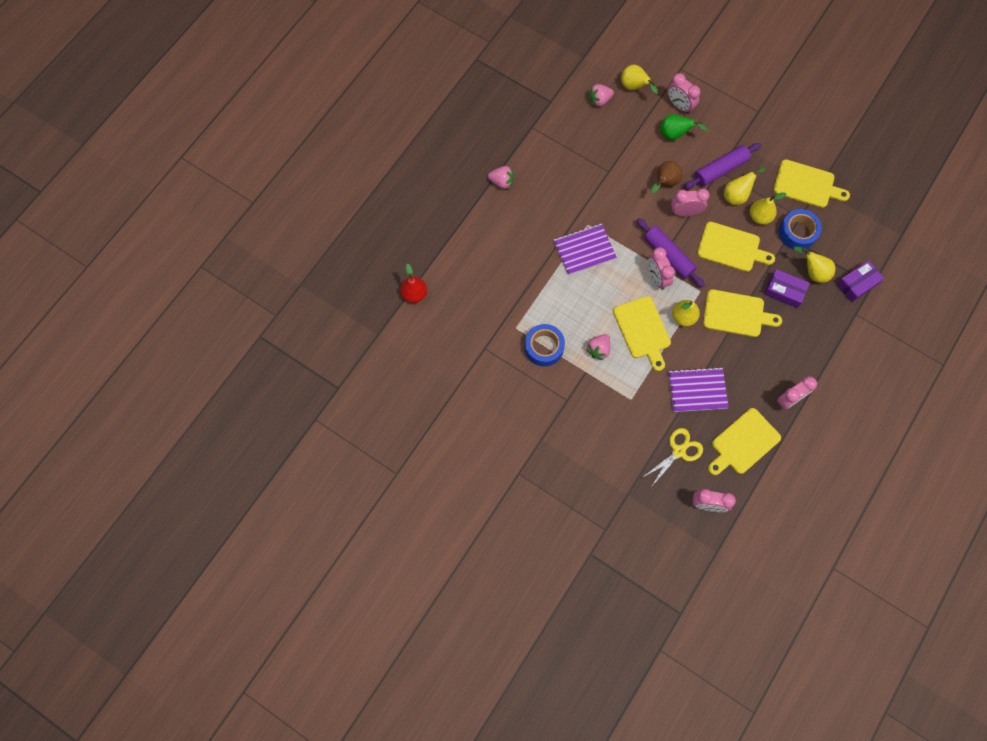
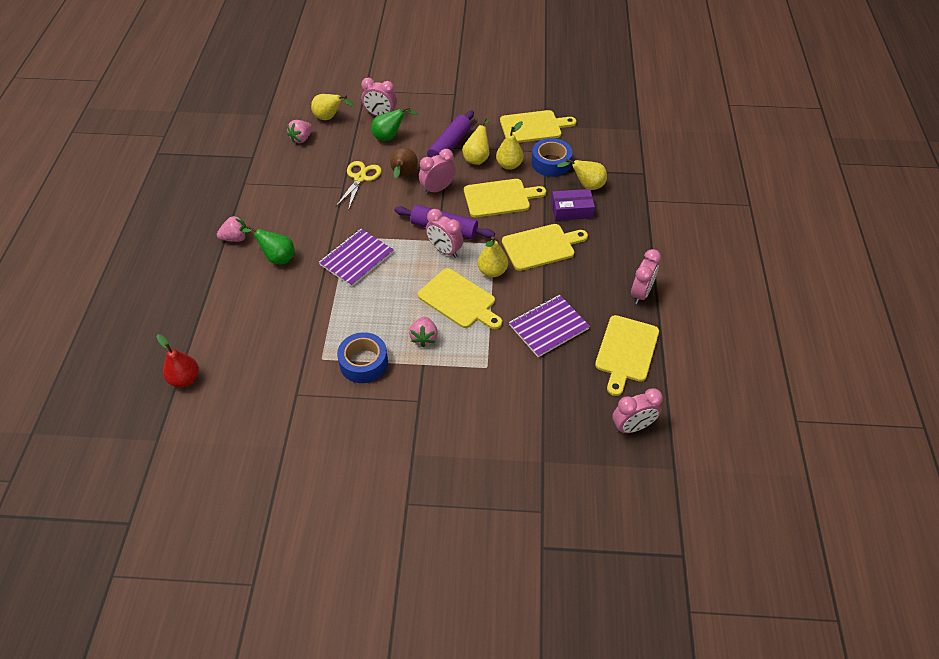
camera: 30 degrees left, 20 degrees down
yellow scissors [643,428,703,487] -> yellow scissors moved to [336,161,382,210]
purple box [837,261,884,302] -> none
none -> green pear [242,225,295,264]

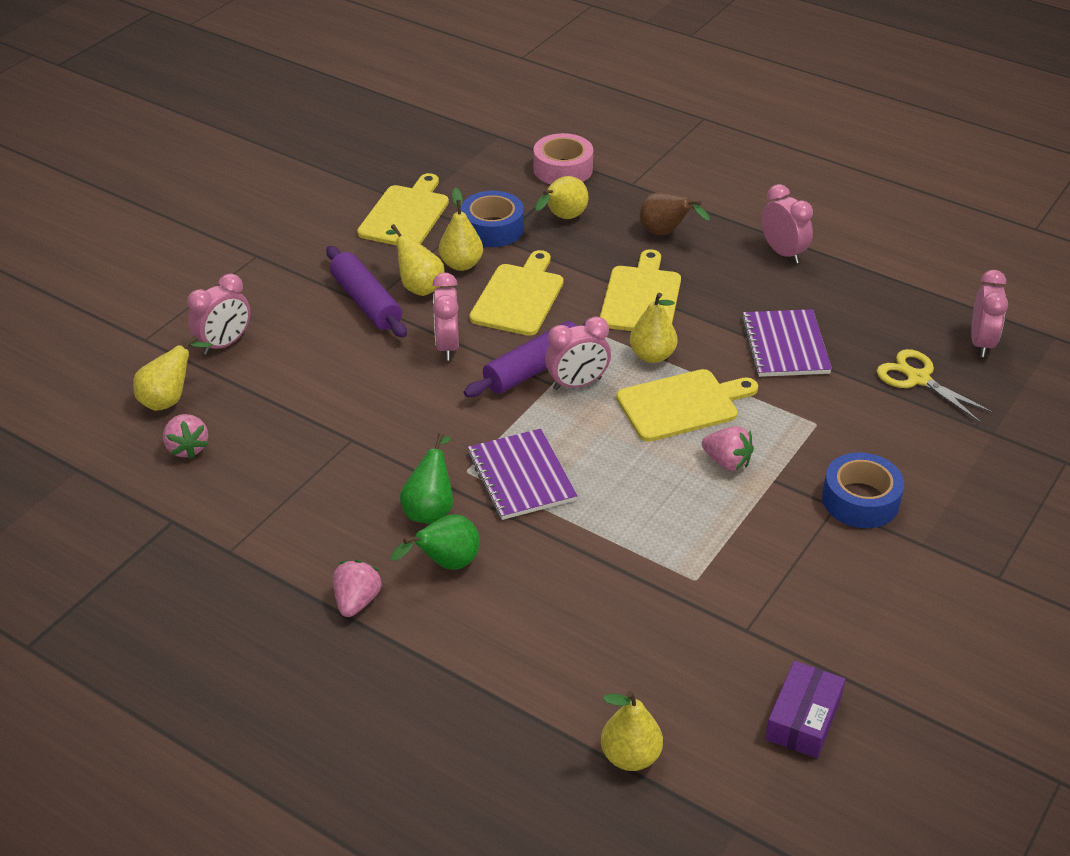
camera: 60 degrees left, 10 degrees down
red pear [157,334,199,387] -> yellow pear [601,691,663,771]
yellow scissors [336,161,382,210] -> yellow scissors moved to [877,349,994,423]
blue tape [337,332,388,383] -> blue tape moved to [822,452,904,528]
green pear [371,107,418,141] -> green pear moved to [400,433,453,524]
brown pear [390,148,418,178] -> brown pear moved to [639,192,710,235]
purple box [551,189,595,221] -> purple box moved to [765,661,845,758]
yellow cutting board [595,315,659,396] -> none
none -> pink tape [533,133,593,184]

